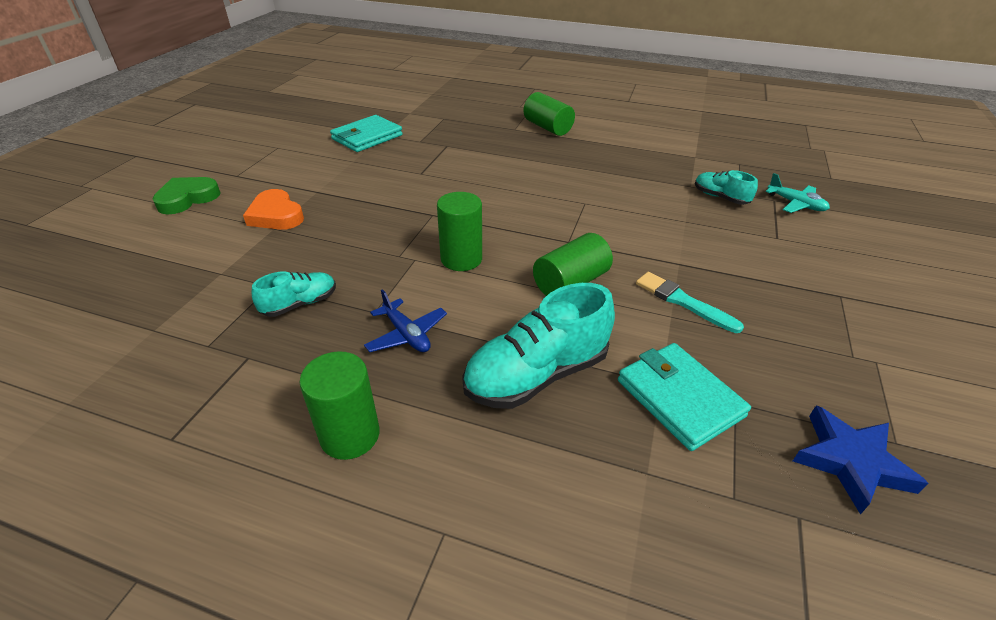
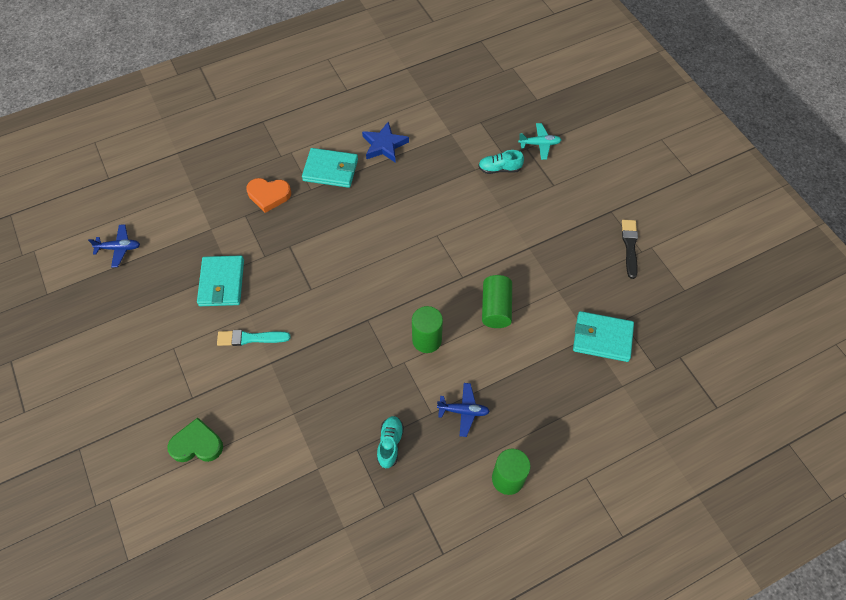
camera: 45 degrees left, 20 degrees up
green heart [152,177,221,214] -> green heart turned 90 degrees clockwise [167,417,223,462]
orange heart [243,189,304,230] -> orange heart moved to [246,178,291,213]
turquoise shoe [462,283,615,409] -> none
green cylinder [523,92,575,136] -> turquoise wallet [302,148,358,188]
turquoise brush [636,272,744,333] -> turquoise brush moved to [217,330,291,346]
blue star [793,405,929,514] -> blue star moved to [362,122,409,163]
none -> blue plane [88,224,140,267]
none -> black brush [622,220,638,279]

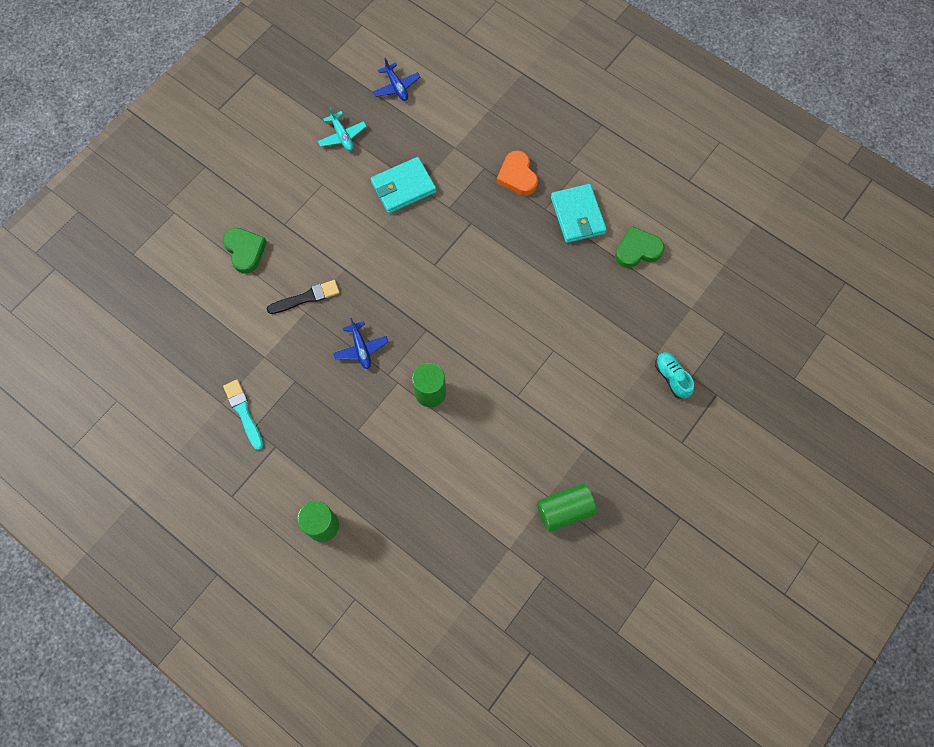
camera: 65 degrees right, 10 degrees up
turquoise brush [217,330,291,346] -> turquoise brush moved to [223,380,263,450]
blue star [362,122,409,163] -> green heart [615,226,664,268]
turquoise shoe [377,416,404,468] -> none
blue plane [437,383,490,437] -> blue plane moved to [333,318,388,369]
green cylinder [482,275,512,328] -> green cylinder moved to [537,483,597,532]
turquoise plane [518,123,561,160] -> turquoise plane moved to [318,107,367,151]
turquoise wallet [573,311,634,362] -> none
black brush [622,220,638,279] -> black brush moved to [267,280,340,314]

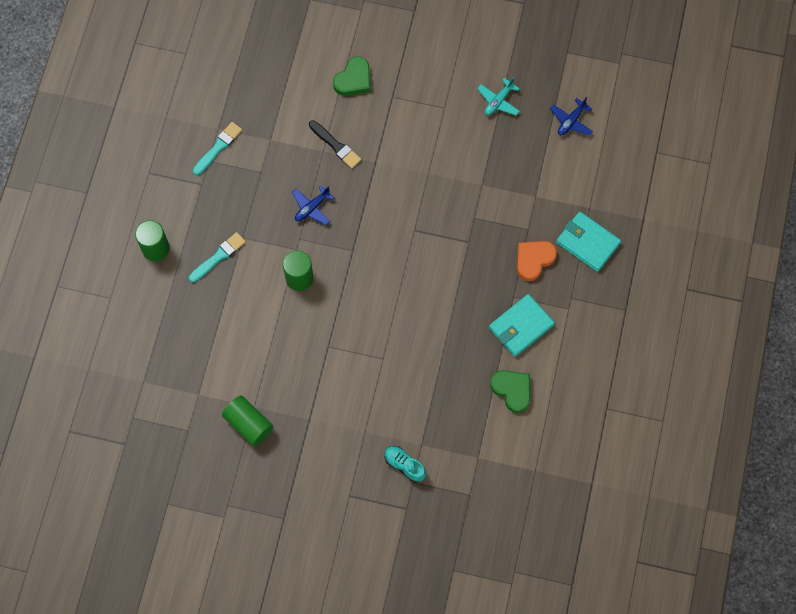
camera: 65 degrees right, 0 degrees up
turquoise wallet [371,157,437,213] -> turquoise wallet moved to [556,211,621,272]
turquoise shoe [655,352,694,399] -> turquoise shoe turned 90 degrees counterclockwise [385,446,426,483]
none -> turquoise brush [189,232,246,282]

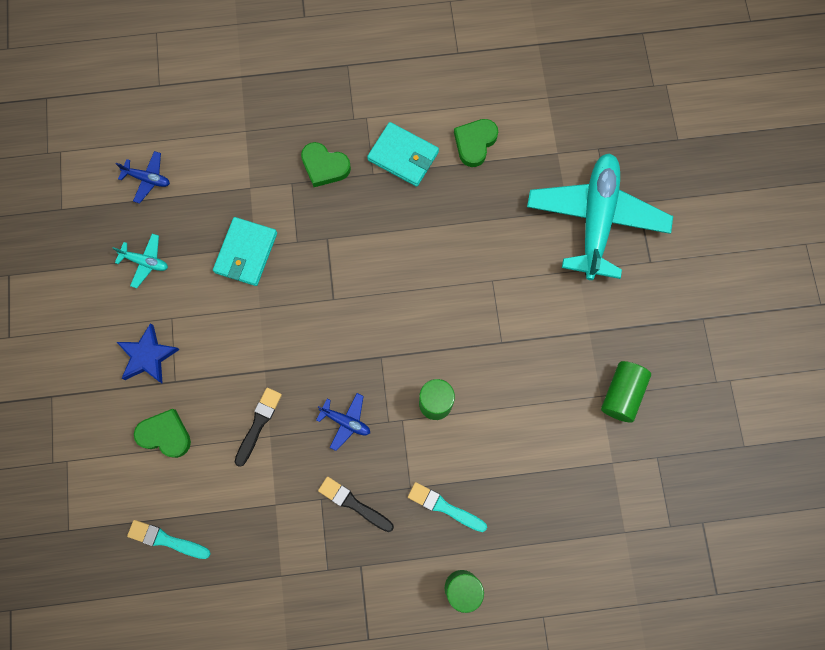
camera: 110 degrees left, 5 degrees up
turquoise brush [193,122,242,175] -> turquoise brush moved to [127,520,211,559]
turquoise shoe [385,446,426,483] -> turquoise plane [527,153,673,280]
orange heart [517,241,557,281] -> green heart [301,142,351,187]
turquoise wallet [556,211,621,272] -> turquoise wallet moved to [213,217,277,286]
none -> blue star [117,323,180,384]
none -> black brush [318,477,394,532]

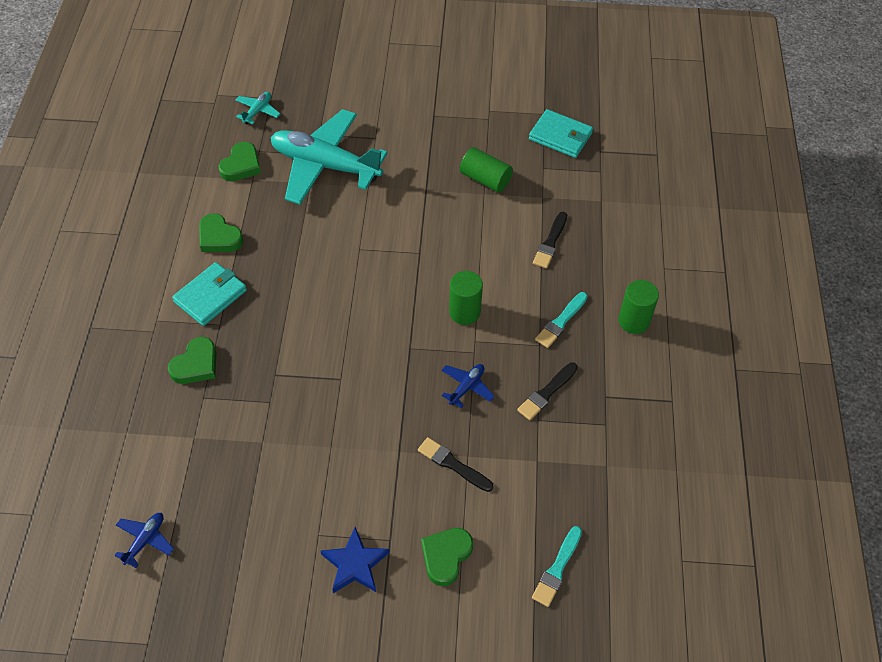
camera: 80 degrees left, 20 degrees down
turquoise plane [112,234,168,288] -> turquoise plane moved to [236,92,280,124]
turquoise wallet [213,217,277,286] -> turquoise wallet moved to [529,109,593,158]
none -> green heart [219,142,261,181]
none -> black brush [533,212,567,268]

